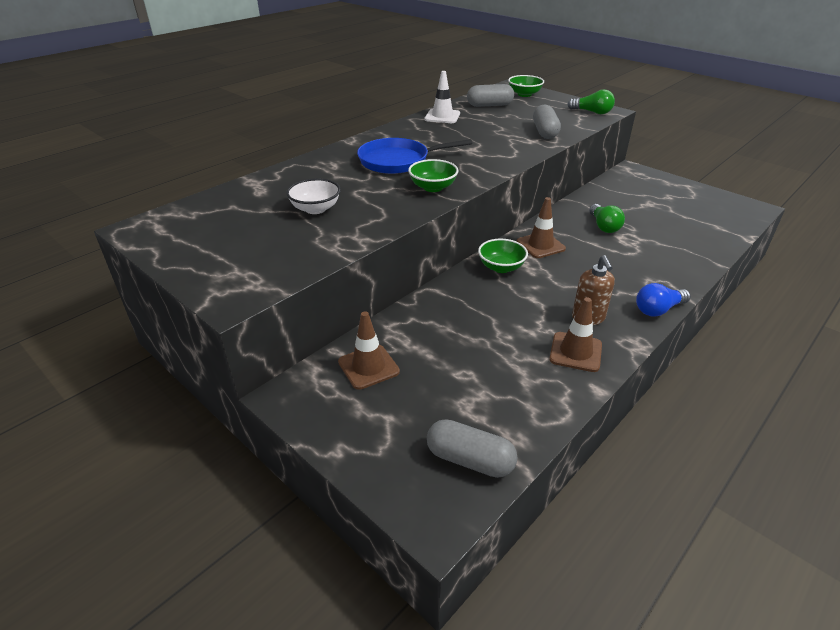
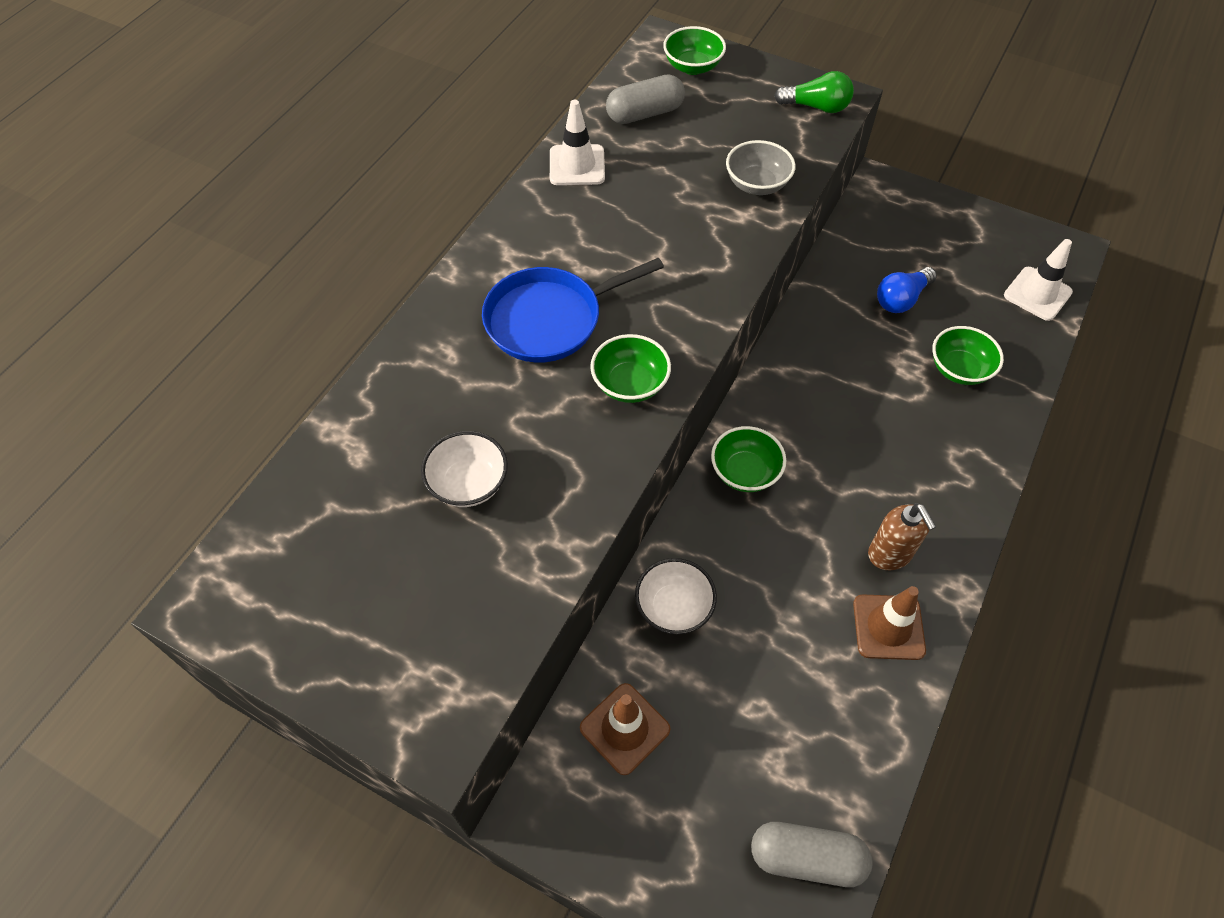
camera: 15 degrees left, 20 degrees up
brown traffic cone [517,197,566,258] -> none
grey capsule [533,104,561,139] -> grey bowl [726,140,795,195]
green light bulb [589,204,625,233] -> none
blue light bulb [636,283,691,317] -> blue light bulb moved to [877,267,937,313]
none -> white bowl [635,558,717,634]
none -> green bowl [932,326,1004,385]
none -> white traffic cone [1004,239,1073,321]

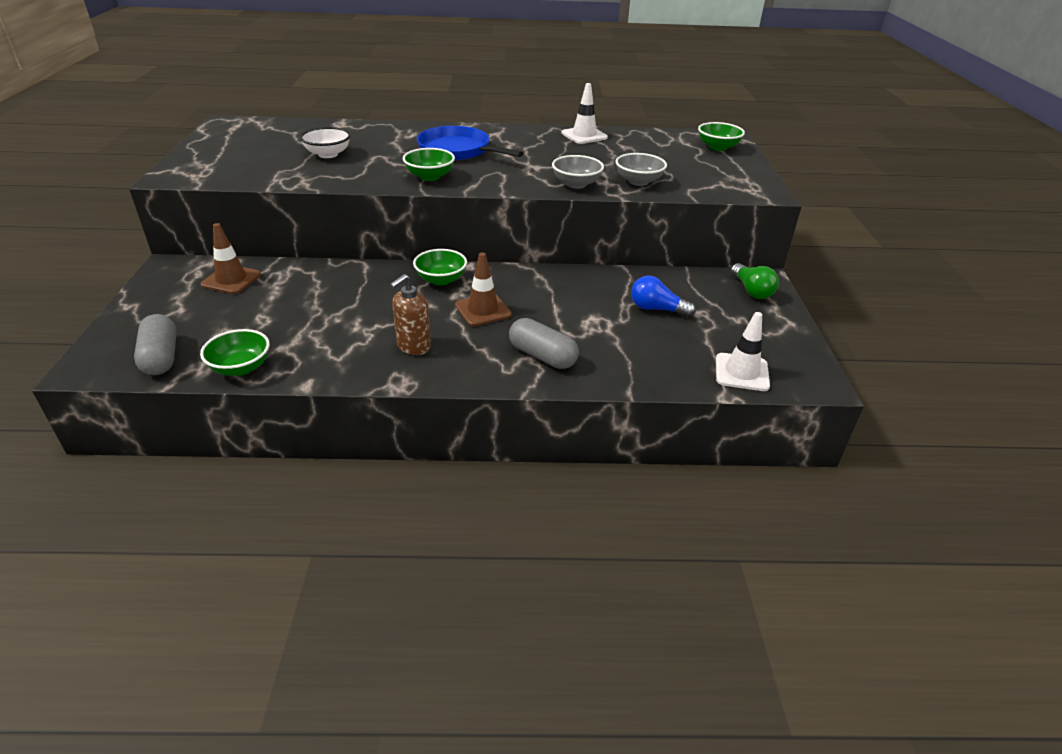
camera: 60 degrees right, 20 degrees down
grey capsule [606,74,685,124] -> grey capsule moved to [509,318,579,369]
white bowl [635,558,717,634] -> none
green light bulb [774,71,854,113] -> green light bulb moved to [731,263,779,299]
brown traffic cone [853,586,926,660] -> brown traffic cone moved to [455,253,512,327]
green bowl [932,326,1004,385] -> green bowl moved to [200,329,270,376]
none -> grey bowl [552,155,604,189]

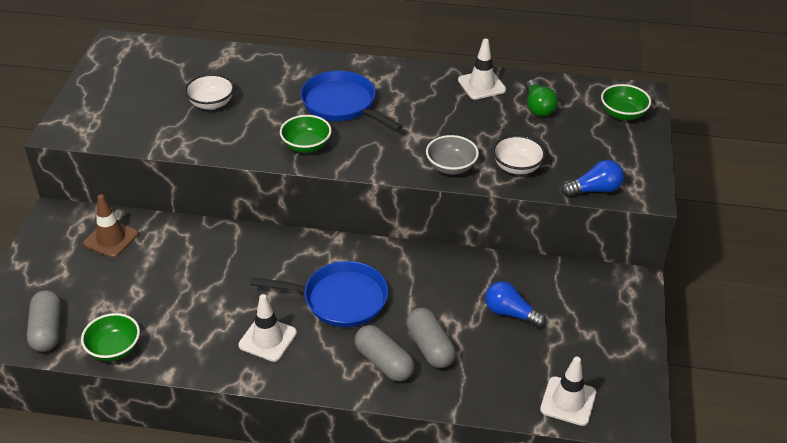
camera: 10 degrees right, 5 degrees up
brown soap dispenser [390,274,431,355] -> white traffic cone [238,294,297,362]
green bowl [413,249,467,285] -> none
brown traffic cone [455,253,512,327] -> blue pan [250,261,388,327]
grey bowl [615,153,667,186] -> white bowl [492,135,546,175]
green light bulb [731,263,779,299] -> green light bulb moved to [526,80,558,117]
none -> grey capsule [407,308,456,368]
none -> blue light bulb [561,160,624,197]

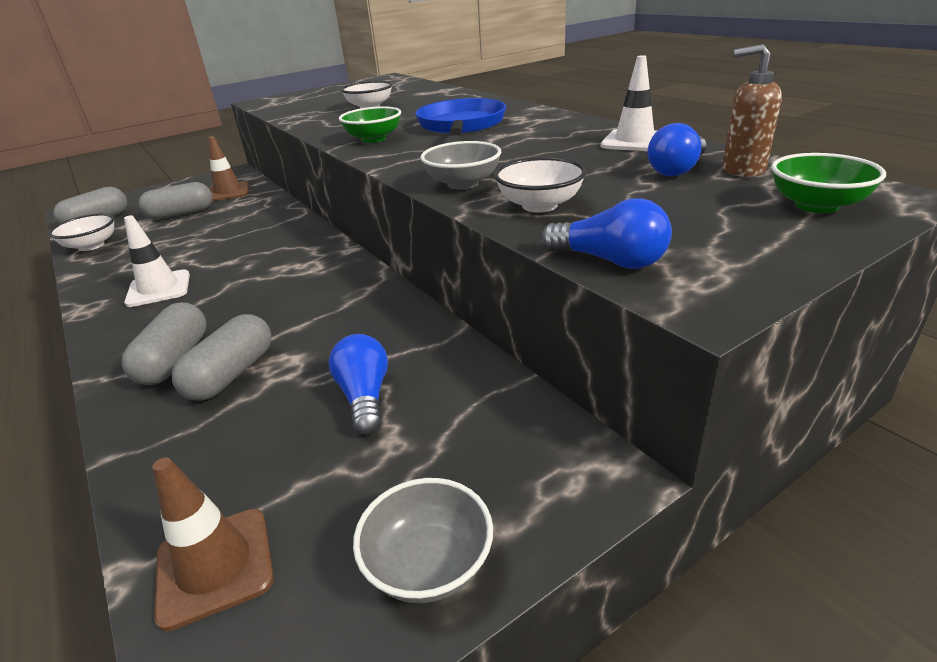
camera: 50 degrees right, 10 degrees down
green bowl [81,313,140,361] -> white bowl [48,213,114,251]
blue pan [250,261,388,327] -> none
green light bulb [526,80,558,117] -> blue light bulb [647,123,706,176]
white traffic cone [540,357,596,426] -> brown traffic cone [152,457,274,631]
none -> grey capsule [138,182,212,220]
none -> grey bowl [353,478,493,603]
none -> brown soap dispenser [722,44,782,177]

